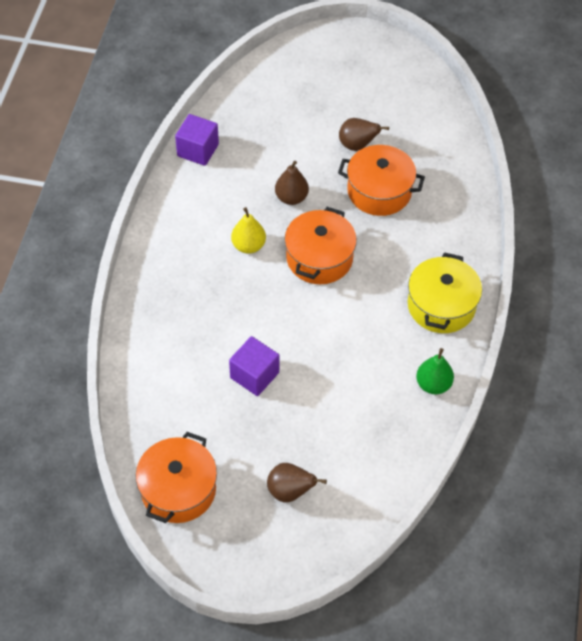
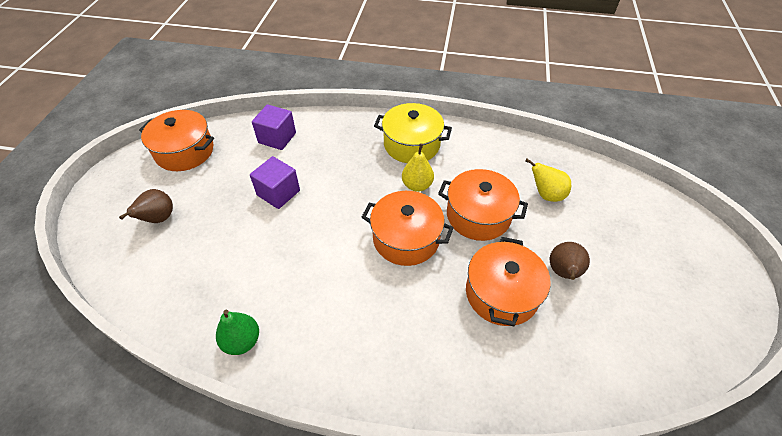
camera: 90 degrees right, 5 degrees down
purple cube [175,114,219,166] -> purple cube moved to [252,104,296,150]
brown pear [275,161,309,205] -> orange pot [438,169,528,241]
yellow pot [408,252,482,333] -> yellow pot moved to [374,103,452,163]
none -> yellow pear [525,159,571,202]

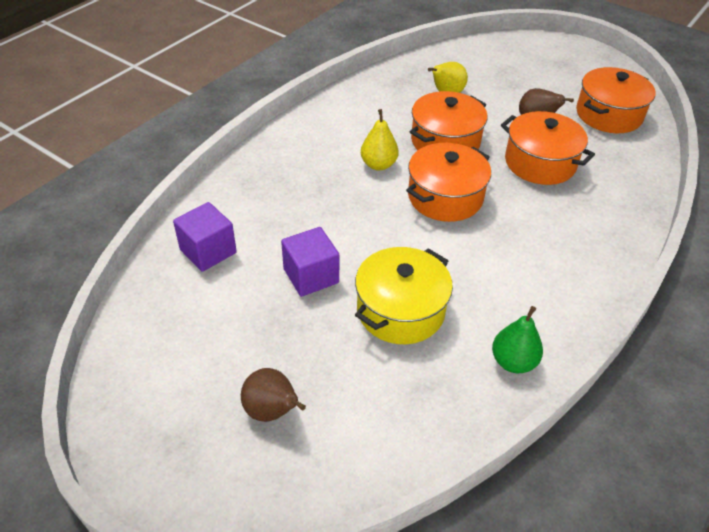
camera: 65 degrees left, 5 degrees down
orange pot [139,110,214,171] -> orange pot moved to [576,67,656,133]
yellow pot [374,103,452,163] -> yellow pot moved to [355,247,453,344]

